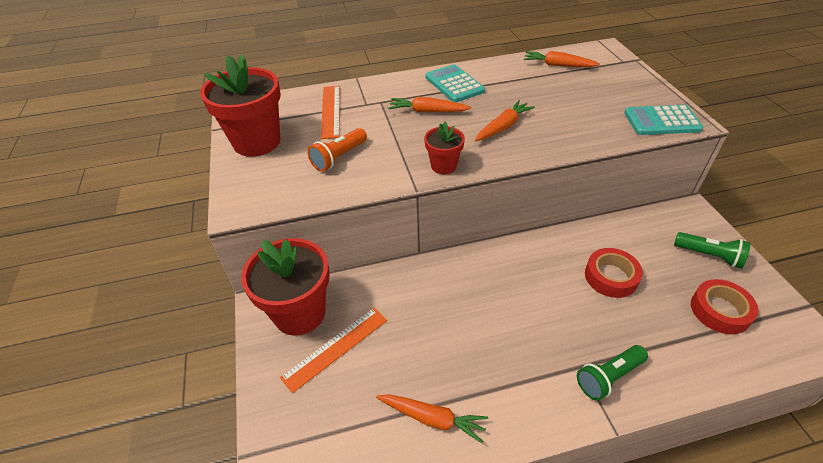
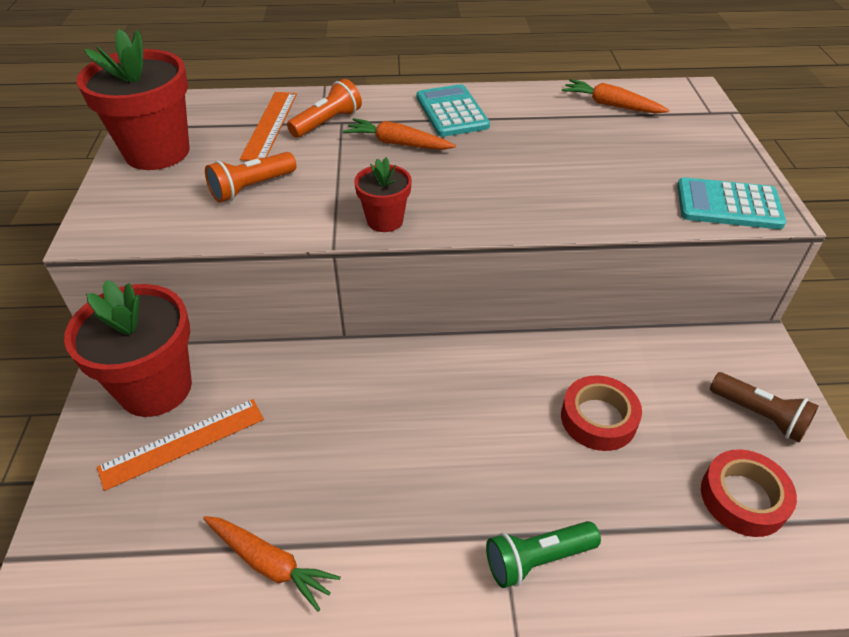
camera: 10 degrees right, 0 degrees up
orange carrot [475,100,535,142] -> none
green flashlight [674,232,751,269] -> brown flashlight [710,372,819,443]
none -> orange flashlight [287,79,362,138]

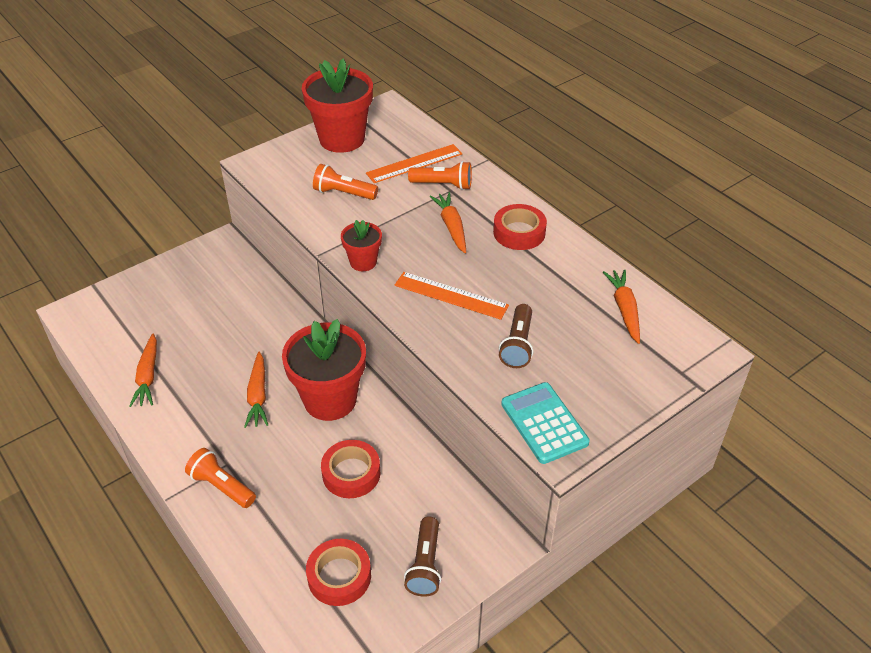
camera: 55 degrees right, 0 degrees up
red flower pot [64,280,192,417] -> red flower pot moved to [282,319,366,421]
orange ruler [97,399,264,491] -> orange ruler moved to [394,272,509,320]
turquoise calculator [417,84,490,137] -> red tape [493,204,547,250]
green flashlight [486,521,601,588] -> orange flashlight [185,448,256,508]
none -> orange carrot [244,351,268,428]
none -> brown flashlight [499,304,533,368]

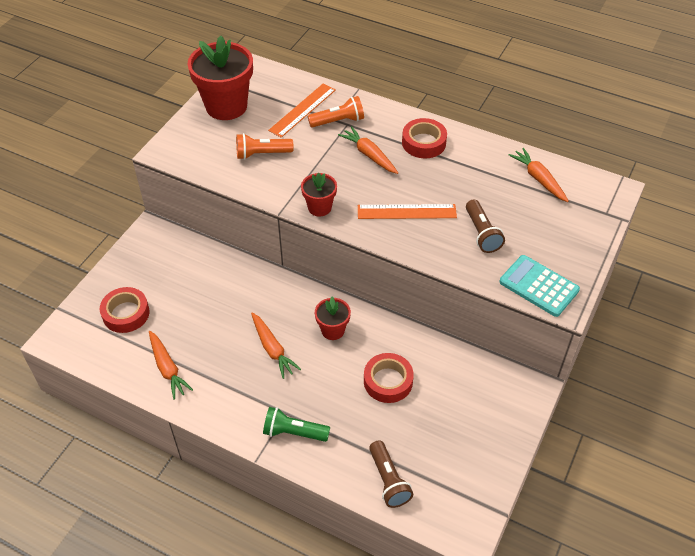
camera: 25 degrees left, 5 degrees up
orange flashlight [185,448,256,508] -> green flashlight [263,407,330,442]
red flower pot [282,319,366,421] -> red flower pot [315,297,351,340], size x0.51
red tape [306,539,371,606] -> red tape moved to [100,287,150,333]
brown flashlight [404,516,441,597] -> brown flashlight moved to [369,441,413,508]

